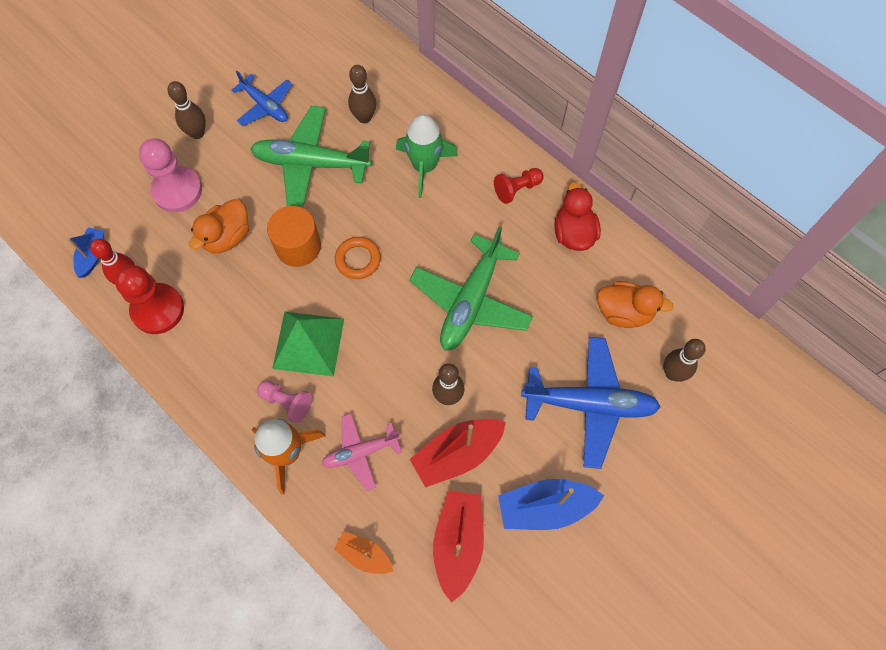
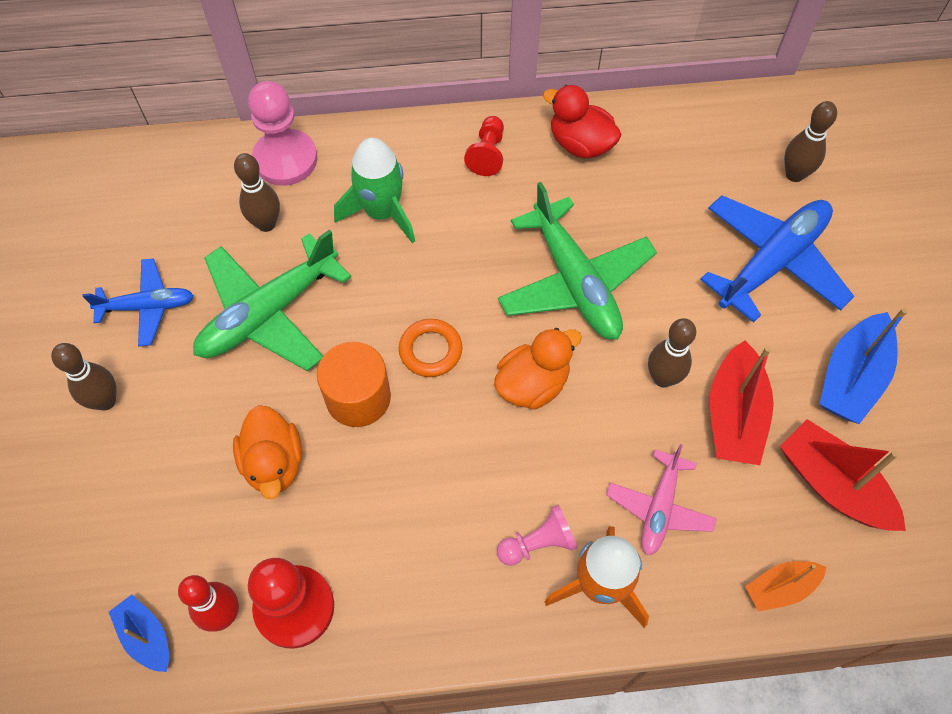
camera: 50 degrees left, 5 degrees down
pink pawn [139,138,202,212] -> pink pawn moved to [248,81,317,186]
green pyramid [272,312,344,377] -> none
orange duck [597,281,673,328] -> orange duck moved to [494,328,582,410]

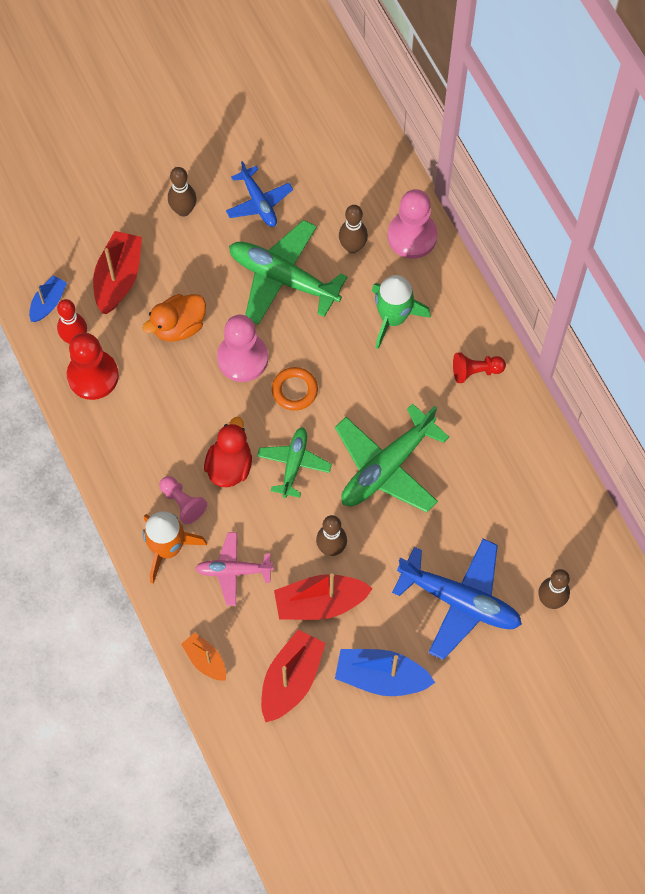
camera: 70 degrees right, 5 degrees up
orange cylinder [317,342,391,427] -> pink pawn [217,315,268,382]
orange duck [494,328,582,410] -> green plane [257,427,332,498]
red duck [543,85,622,158] -> red duck moved to [204,417,252,487]
none -> red boat [93,231,142,314]

